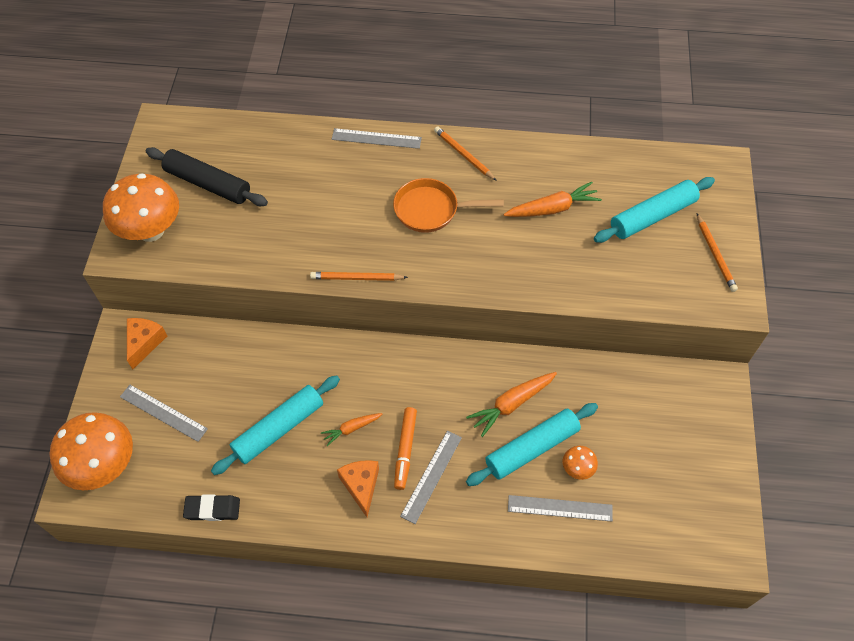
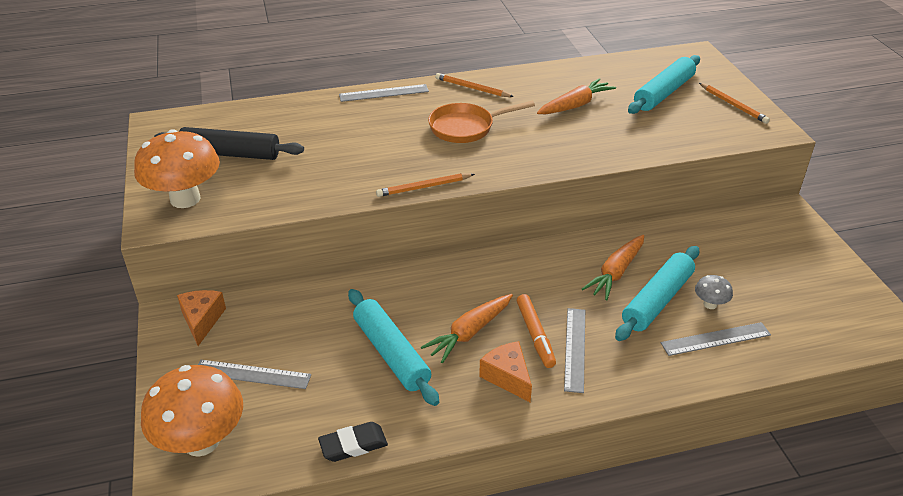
camera: 20 degrees left, 20 degrees down
turquoise rolling pin [211,375,340,475] -> turquoise rolling pin turned 60 degrees counterclockwise [348,289,439,406]
orange carrot [321,413,382,446] -> orange carrot [421,294,513,364], size x1.65
orange mushroom [563,446,598,480] -> grey mushroom [695,275,733,309]

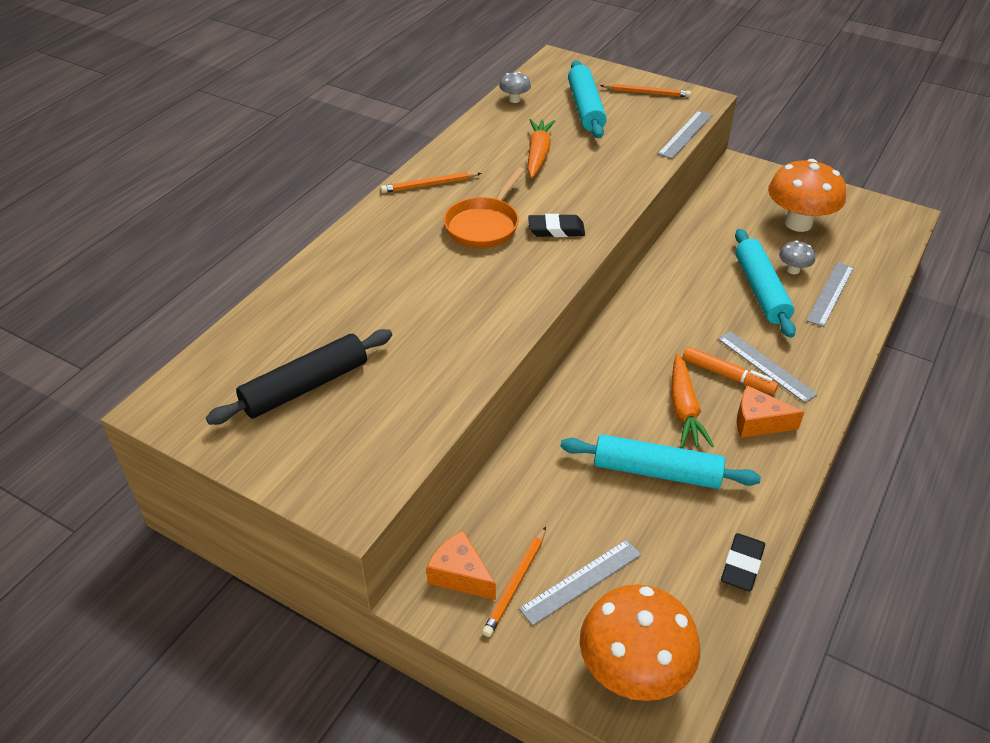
camera: 45 degrees left, 5 degrees up
orange mushroom [134,129,220,208] -> orange mushroom moved to [768,159,846,232]
grey ruler [339,84,429,102] -> grey ruler moved to [658,110,712,159]
orange pencil [376,173,475,197] -> orange pencil moved to [482,527,546,637]
orange carrot [582,235,644,300] -> none
none -> grey mushroom [499,72,531,103]
none -> black eraser [528,214,585,237]

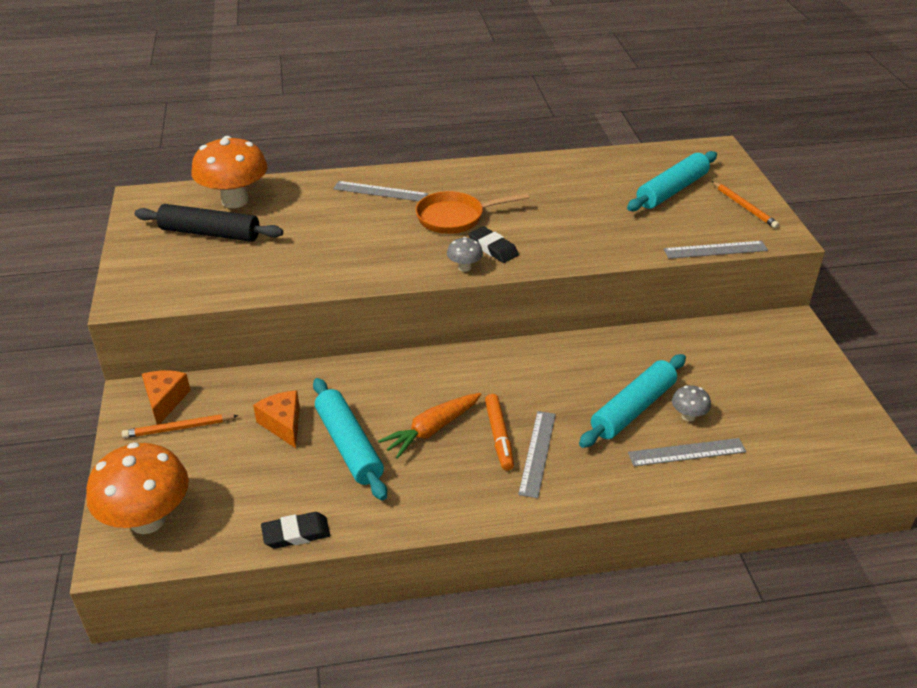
camera: 50 degrees right, 5 degrees down
orange pencil [381,172,481,193] -> none
grey mushroom [499,72,531,103] -> grey mushroom moved to [447,237,483,272]
grey ruler [519,539,642,626] -> grey ruler moved to [333,181,428,201]
orange carrot [528,119,555,178] -> none
orange cheese [737,385,804,438] -> orange cheese moved to [253,391,300,448]
orange mushroom [768,159,846,232] -> orange mushroom moved to [191,136,268,208]

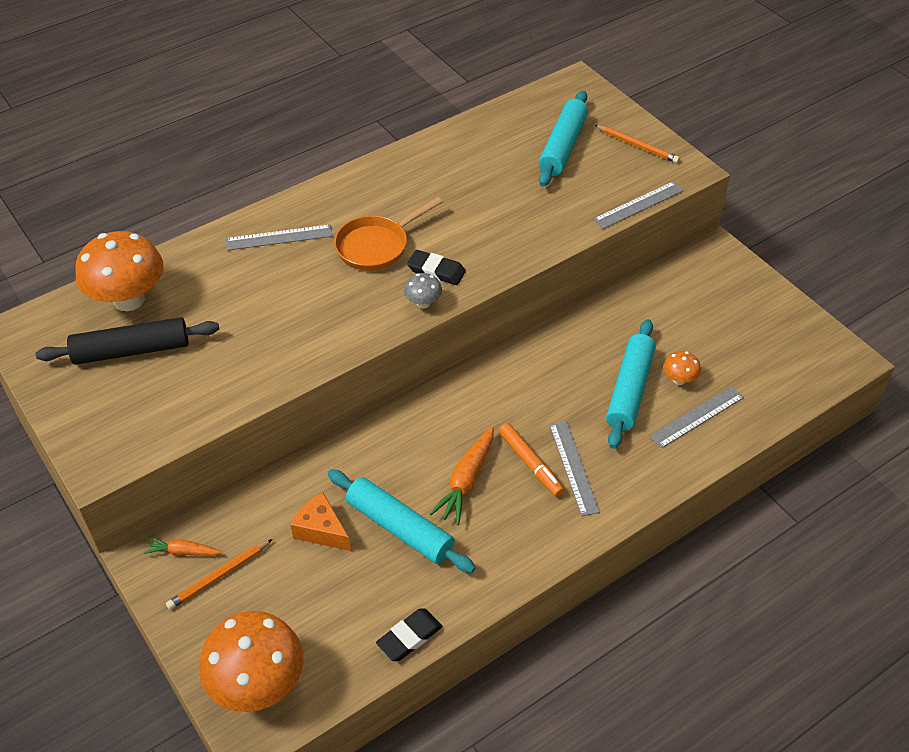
camera: 25 degrees left, 10 degrees up
orange cheese [142,370,191,425] -> orange carrot [144,537,222,556]
grey mushroom [672,385,711,422] -> orange mushroom [663,351,701,385]

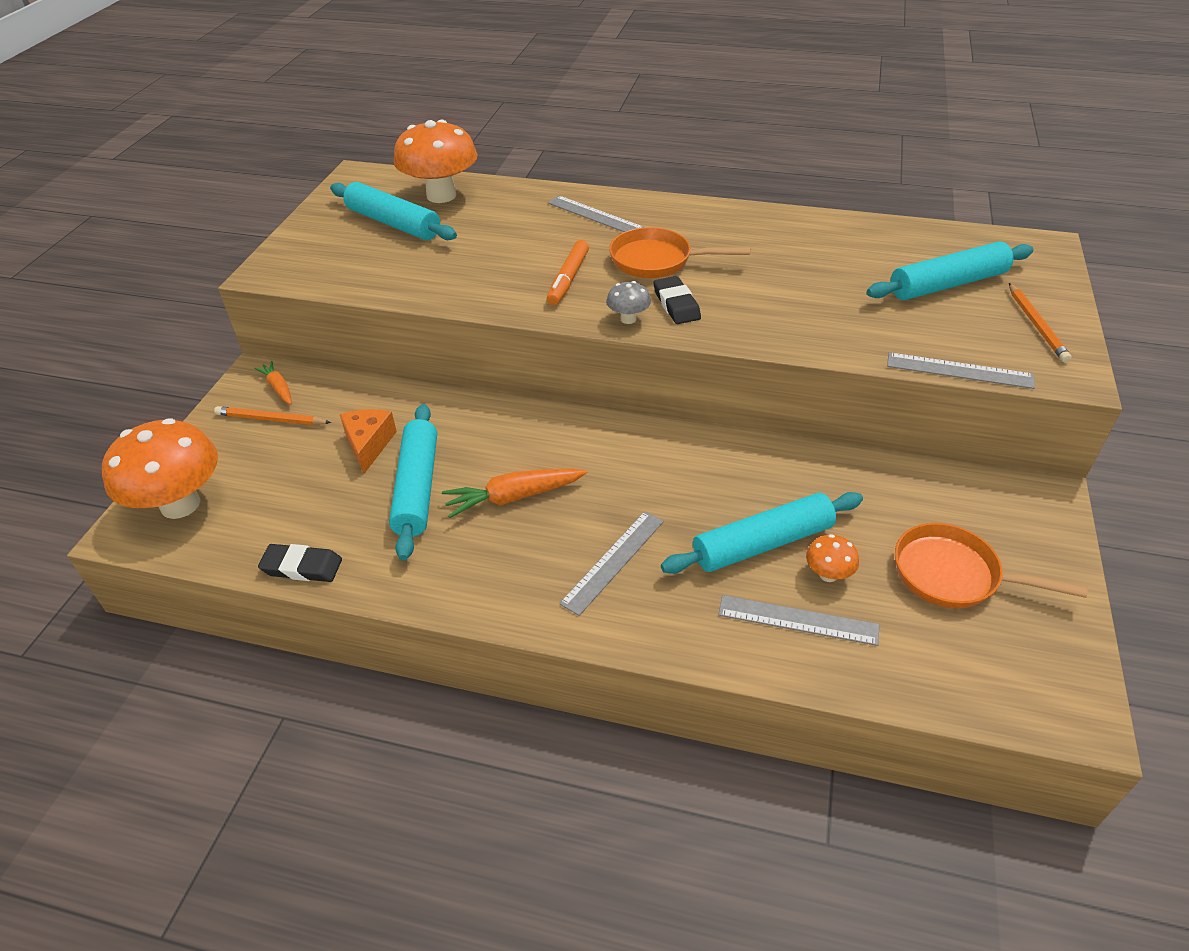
camera: 50 degrees right, 5 degrees down
black rolling pin [35,317,219,365] -> turquoise rolling pin [330,182,457,240]
orange marker [499,423,564,497] -> orange marker moved to [547,240,589,305]
none -> orange pan [895,523,1088,608]

